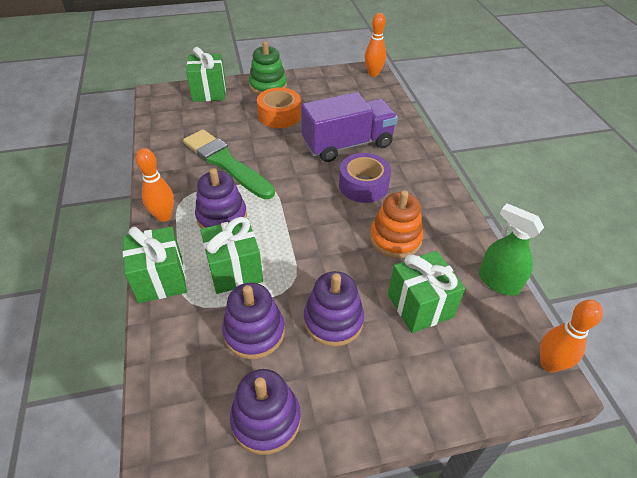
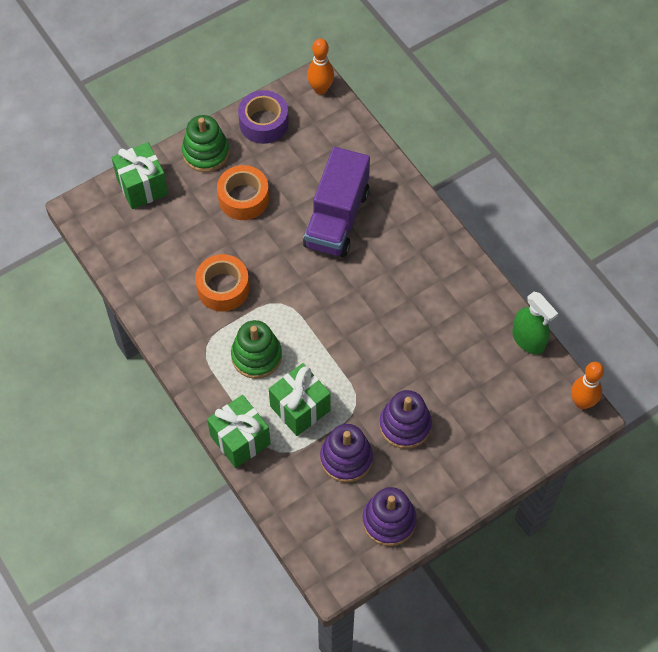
camera: 20 degrees left, 15 degrees up
orange bowling pin [136,148,174,222] -> none
green brush [183,129,275,199] -> orange tape [195,254,249,312]
purple stacking toy [195,168,247,229] -> green stacking toy [231,320,282,379]
purple truck [301,92,398,162] -> purple truck turned 150 degrees clockwise [303,147,370,257]
purple tape [339,153,391,203] -> purple tape moved to [238,90,289,144]
orange stacking toy [370,190,424,258] -> none
green gift [388,251,465,333] -> none
green spray bottle [479,203,544,296] -> green spray bottle turned 150 degrees counterclockwise [512,292,558,355]

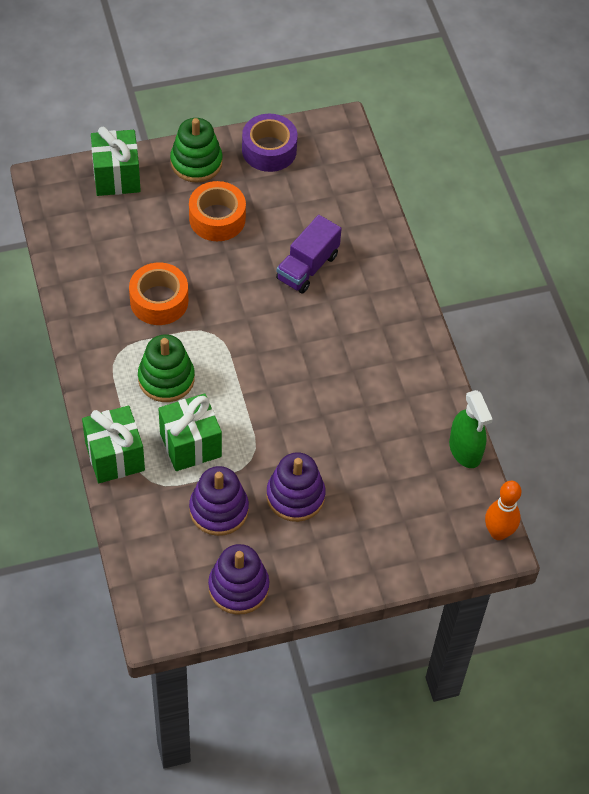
camera: 15 degrees right, 5 degrees down
purple truck [303,147,370,257] -> purple truck [276,215,342,294], size x0.66
orange bowling pin [307,38,334,95] -> none

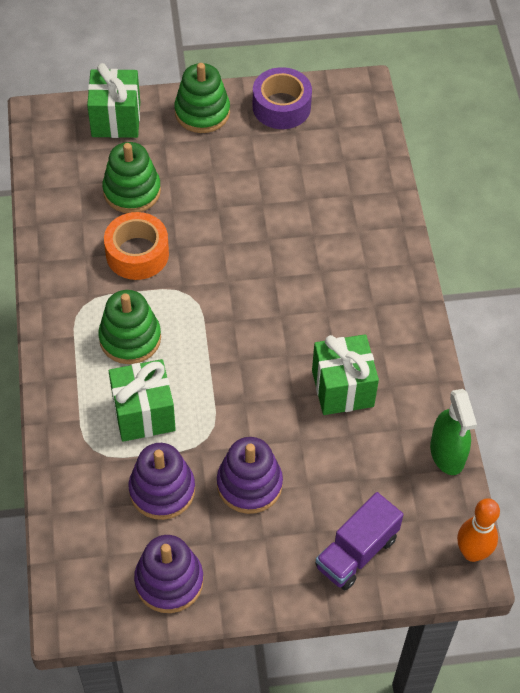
camera: 10 degrees right, 0 degrees up
green gift [82,406,145,483] -> green gift moved to [312,334,379,415]
orange tape [189,181,246,241] -> none
purple truck [276,215,342,294] -> purple truck moved to [315,492,404,590]
none -> green stacking toy [102,142,161,213]

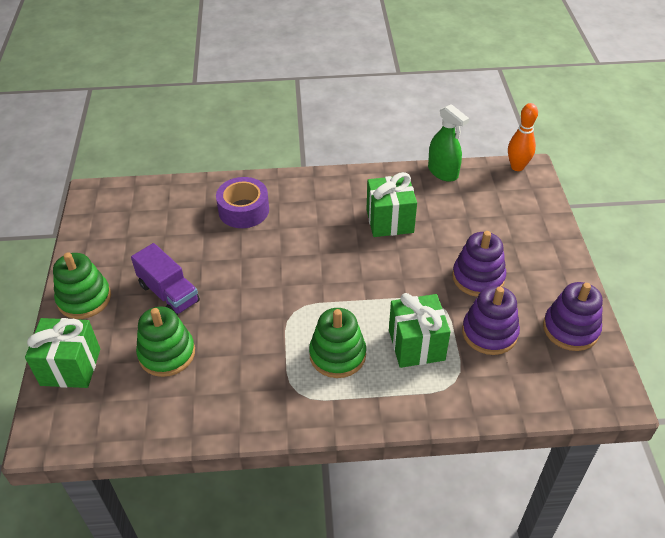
camera: 85 degrees left, 10 degrees down
orange tape [104,212,169,280] -> none
purple tape [253,67,312,129] -> purple tape moved to [216,177,269,228]
purple truck [315,492,404,590] -> purple truck moved to [131,243,200,315]
green spray bottle [430,389,477,475] -> green spray bottle turned 60 degrees clockwise [428,104,469,182]

